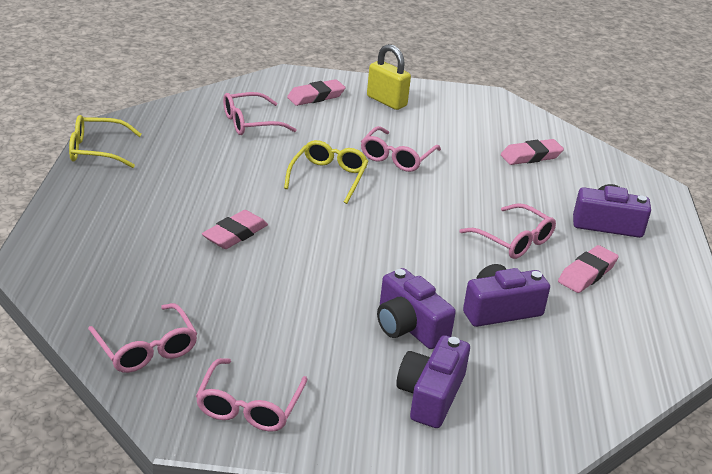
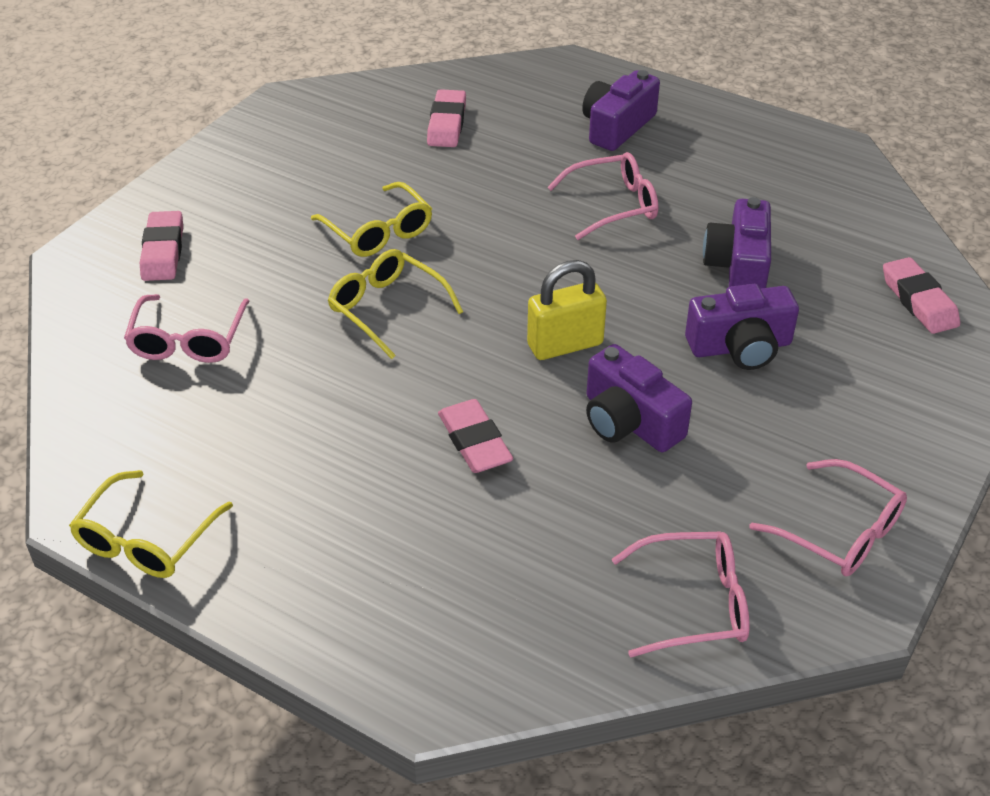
camera: 60 degrees left, 10 degrees up
pink glasses [361,126,441,172] -> yellow glasses [311,182,432,257]
yellow padlock [367,44,411,110] -> yellow padlock moved to [527,260,607,360]
purple camera [396,335,470,428] -> purple camera moved to [586,344,692,452]
pink eraser [558,245,619,293] -> pink eraser moved to [883,257,960,334]

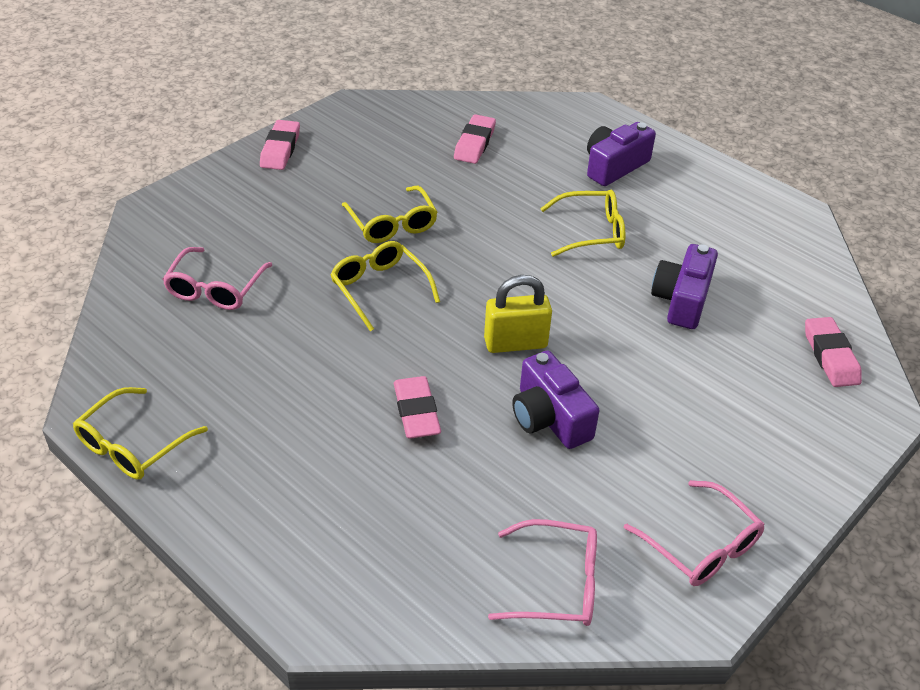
camera: 10 degrees right, 0 degrees up
pink eraser [140,211,183,281] -> pink eraser moved to [260,120,300,170]
pink glasses [547,152,658,240] -> yellow glasses [540,190,625,257]
purple camera [685,284,799,370] -> none

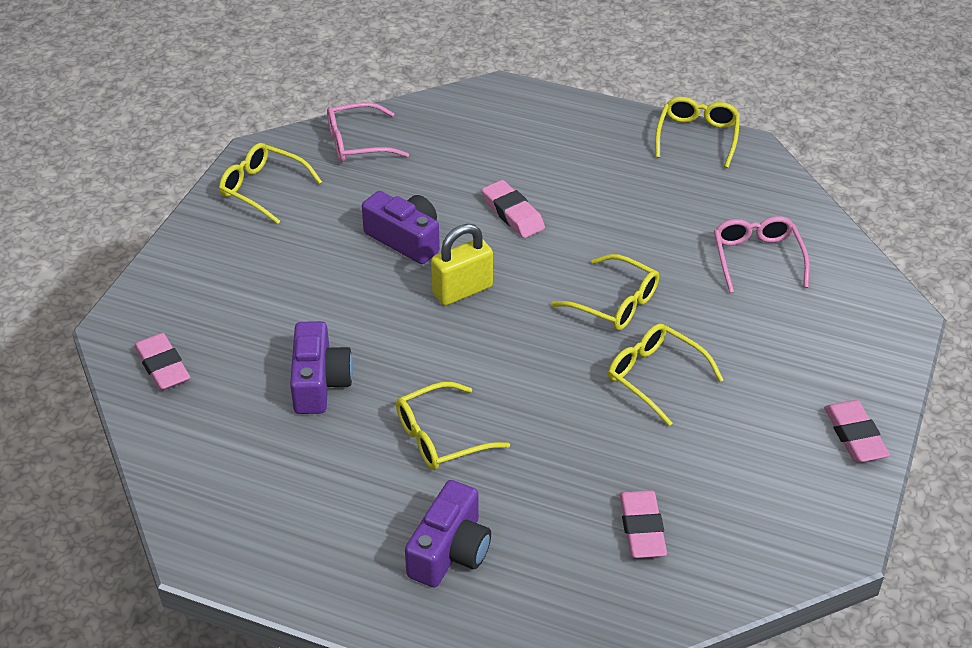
camera: 160 degrees right, 0 degrees up
pink glasses [624,480,765,586] -> yellow glasses [219,143,322,224]

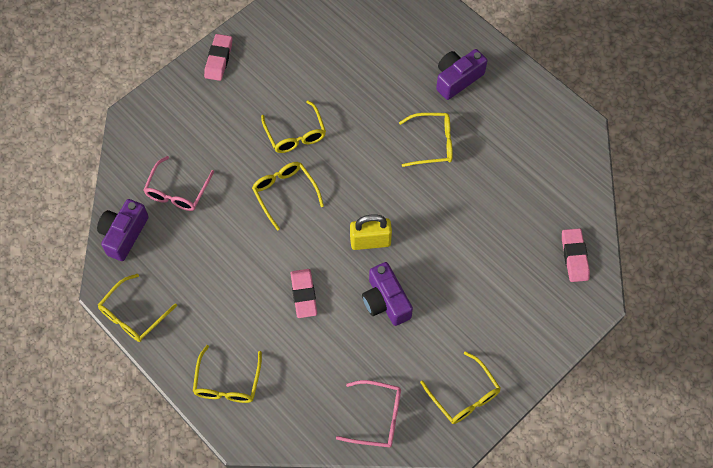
camera: 155 degrees left, 20 degrees up
purple camera [290,321,353,414] -> purple camera moved to [97,199,149,261]
pink eraser [619,490,667,558] -> none
none -> yellow glasses [193,345,262,403]

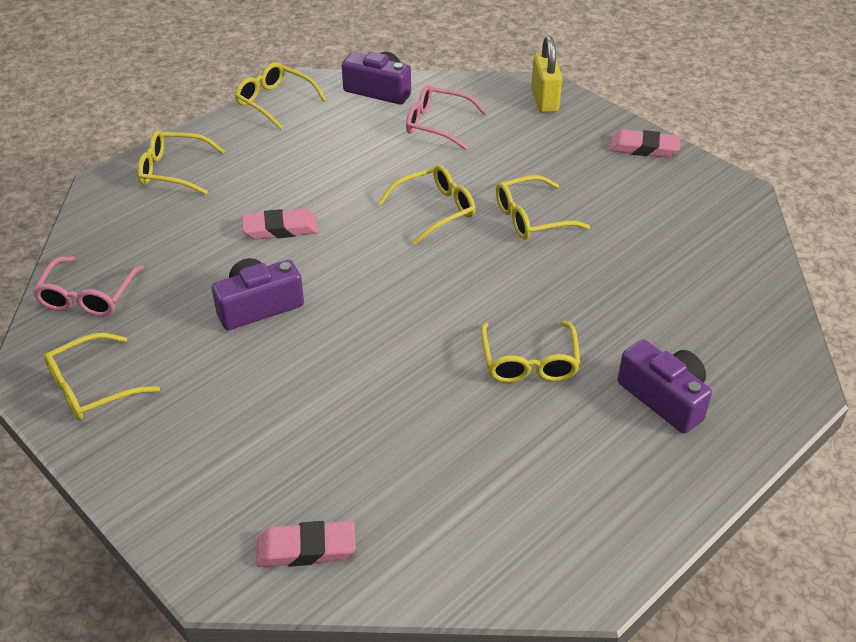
camera: 90 degrees right, 20 degrees down
yellow padlock [350,214,392,250] -> yellow padlock moved to [531,36,562,113]

